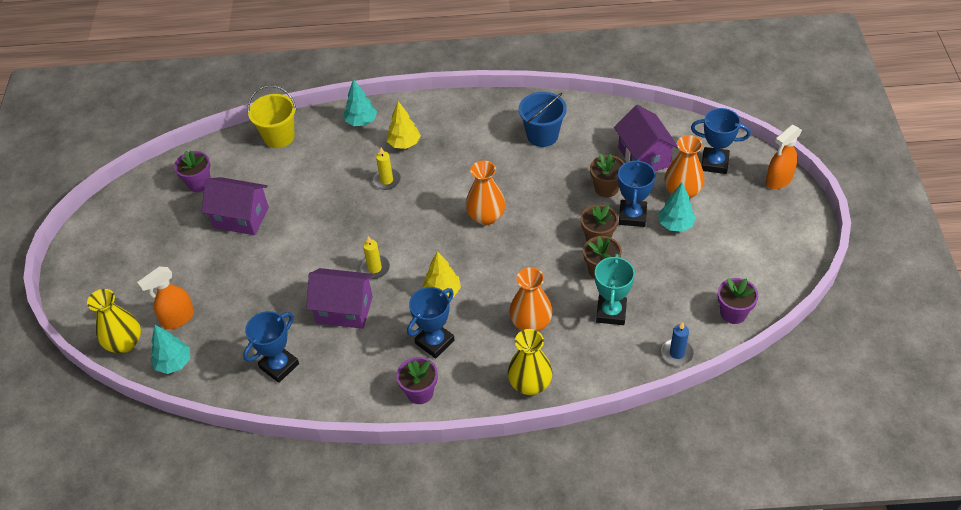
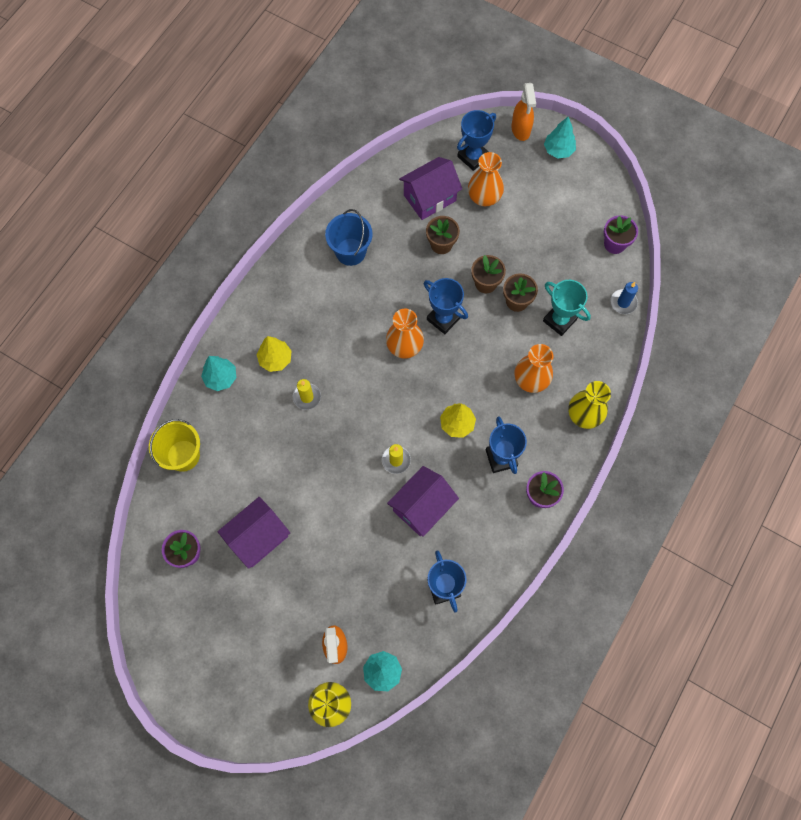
camera: 60 degrees left, 20 degrees up
purple house [614,105,678,171] -> purple house turned 45 degrees counterclockwise [399,157,463,220]
blue trophy [618,159,656,227] -> blue trophy moved to [424,278,468,334]
turquoise tree [658,183,696,232] -> turquoise tree moved to [544,117,576,158]

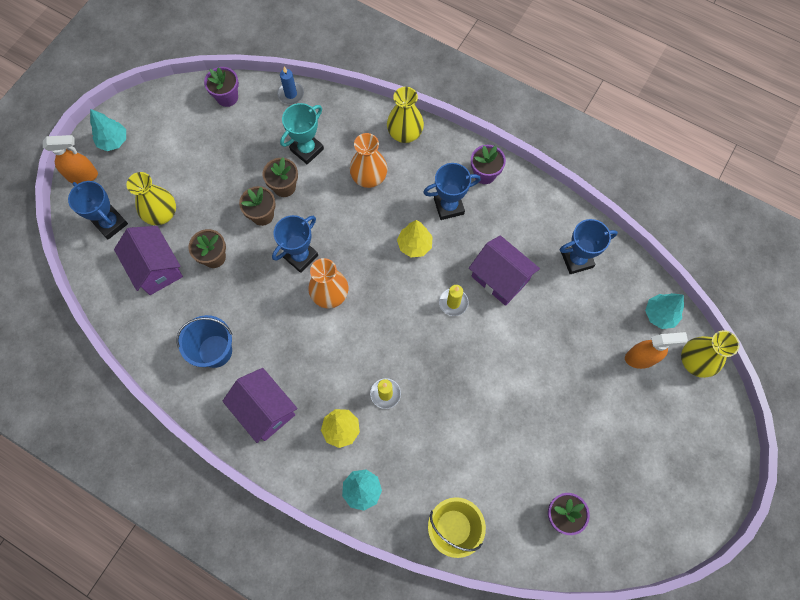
camera: 90 degrees left, 0 degrees up
purple house [218,497,290,569] -> purple house moved to [222,368,297,443]
orange vase [468,152,504,206] -> yellow vase [126,172,176,225]

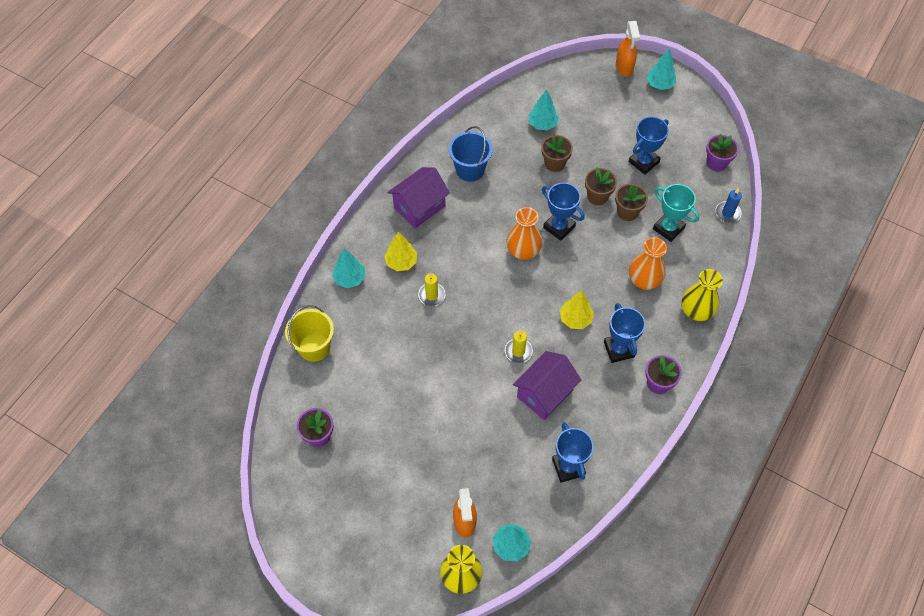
camera: 90 degrees right, 10 degrees down
blue trophy [68,181,128,240] -> blue trophy moved to [629,117,669,175]
purple house [114,226,183,295] -> turquoise tree [528,89,559,130]
yellow vase [126,172,176,225] -> none

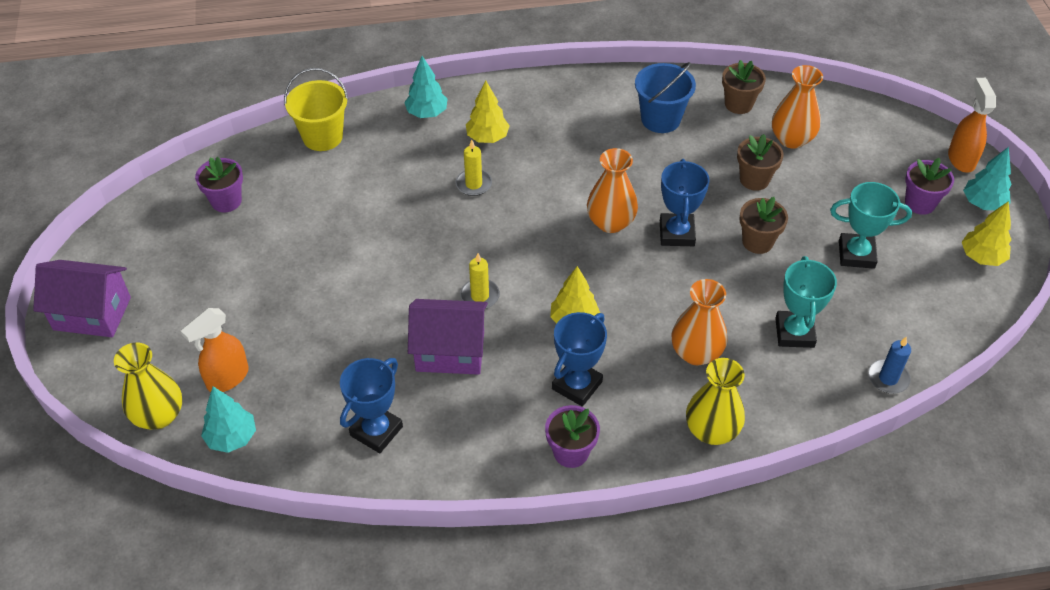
camera: 50 degrees right, 10 degrees down
purple house [388,167,450,229] -> purple house moved to [33,260,131,337]
turquoise tree [528,89,559,130] -> orange vase [772,65,823,149]
brown flower pot [615,184,648,221] -> brown flower pot moved to [722,60,766,114]
orange spray bottle [616,21,640,76] -> orange spray bottle turned 135 degrees clockwise [948,78,996,173]
blue trophy [629,117,669,175] -> turquoise trophy [830,182,912,269]
purple flower pot [706,134,739,172] -> purple flower pot moved to [905,158,954,215]
none -> yellow tree [962,201,1011,266]

